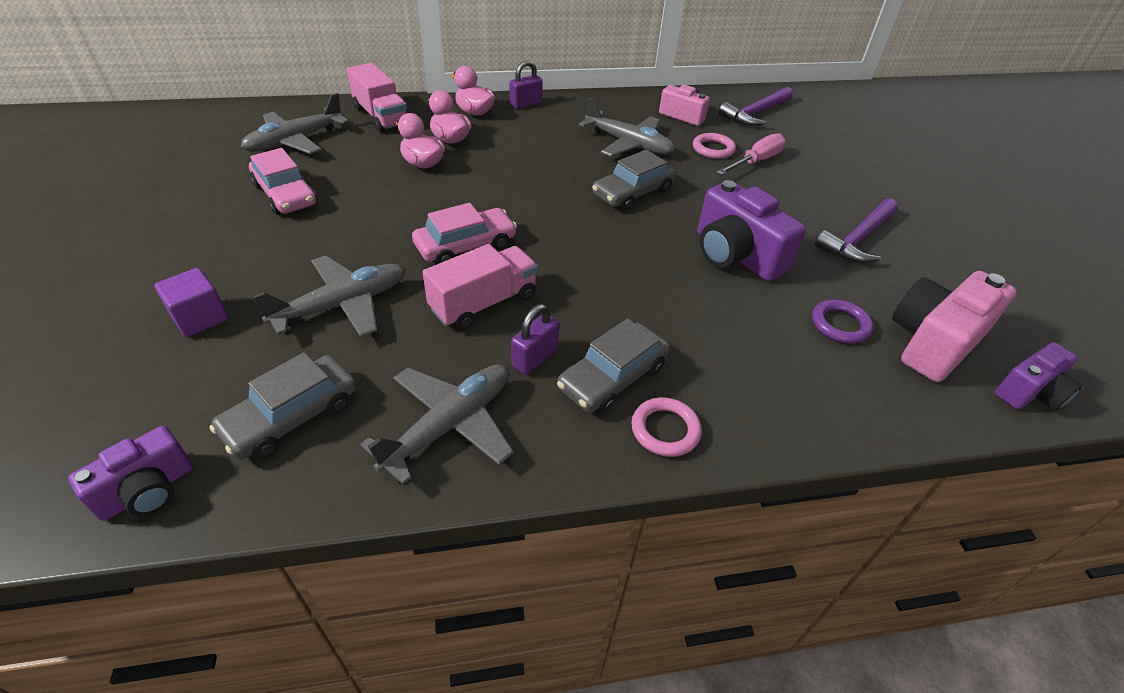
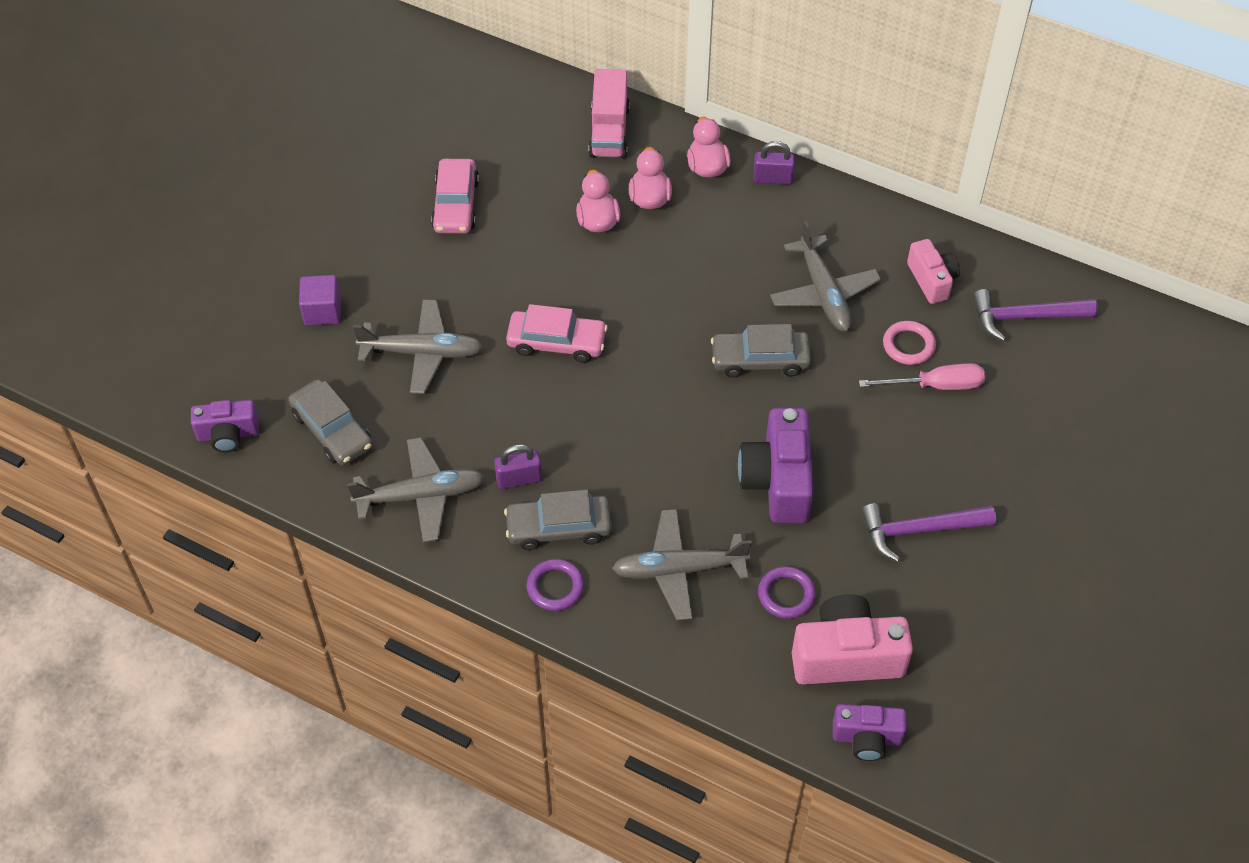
camera: 40 degrees right, 10 degrees up
grey car [209,352,357,459] -> grey car turned 120 degrees counterclockwise [288,379,373,465]
grey plane [241,93,349,154] -> grey plane moved to [612,509,752,620]
pink truck [422,244,538,330] -> none
pink ring [631,397,702,457] -> purple ring [527,559,584,611]

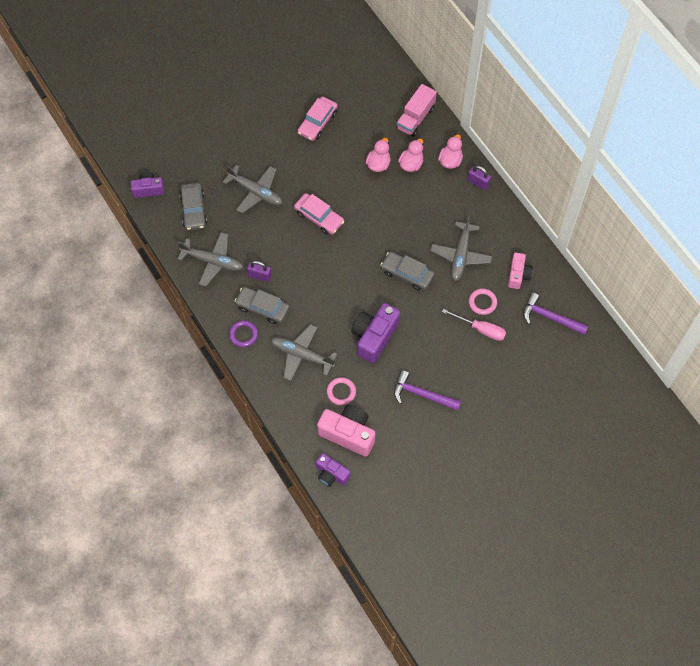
camera: 30 degrees right, 10 degrees up
purple camera [191,400,259,452] -> purple camera turned 150 degrees clockwise [130,172,164,198]
purple cube [299,275,341,325] -> none
purple ring [758,566,816,619] -> pink ring [327,377,356,405]

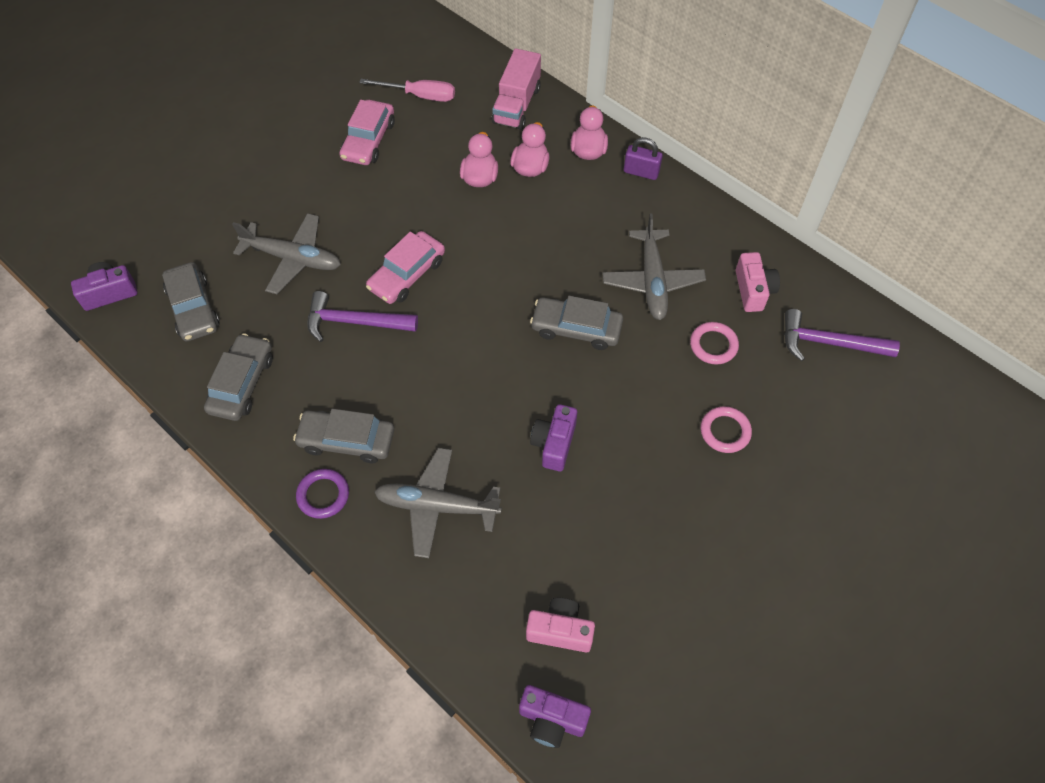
camera: 15 degrees left, 5 degrees down
grey plane [177,232,243,287] -> grey car [204,334,273,421]
purple padlock [247,261,272,282] -> none
pink car [294,193,344,235] -> pink car turned 105 degrees clockwise [366,231,445,304]
pink camera [317,405,375,457] -> pink camera [526,598,595,652], size x0.61
pink ring [327,377,356,405] -> pink ring moved to [701,406,752,453]
purple camera [351,303,400,363] -> purple camera [530,404,577,471], size x0.61
purple hammer [394,370,461,411] -> purple hammer moved to [308,291,418,342]
pink screwdriver [442,309,506,341] -> pink screwdriver moved to [359,79,455,102]

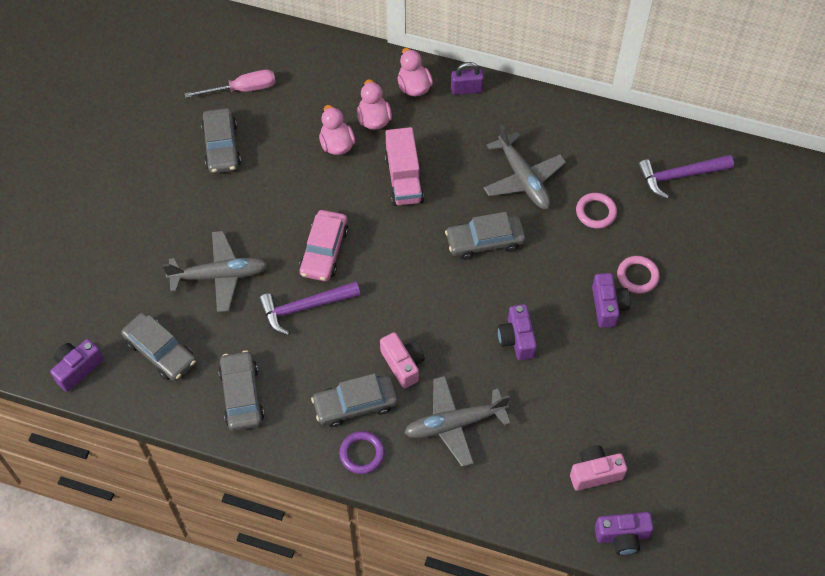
camera: 25 degrees left, 0 degrees up
pink car [340,100,395,165] -> grey car [201,108,241,174]
pink truck [492,48,541,130] -> pink truck moved to [385,127,424,206]
pink camera [736,252,780,312] -> pink camera moved to [380,332,425,388]
none -> purple camera [592,273,630,328]

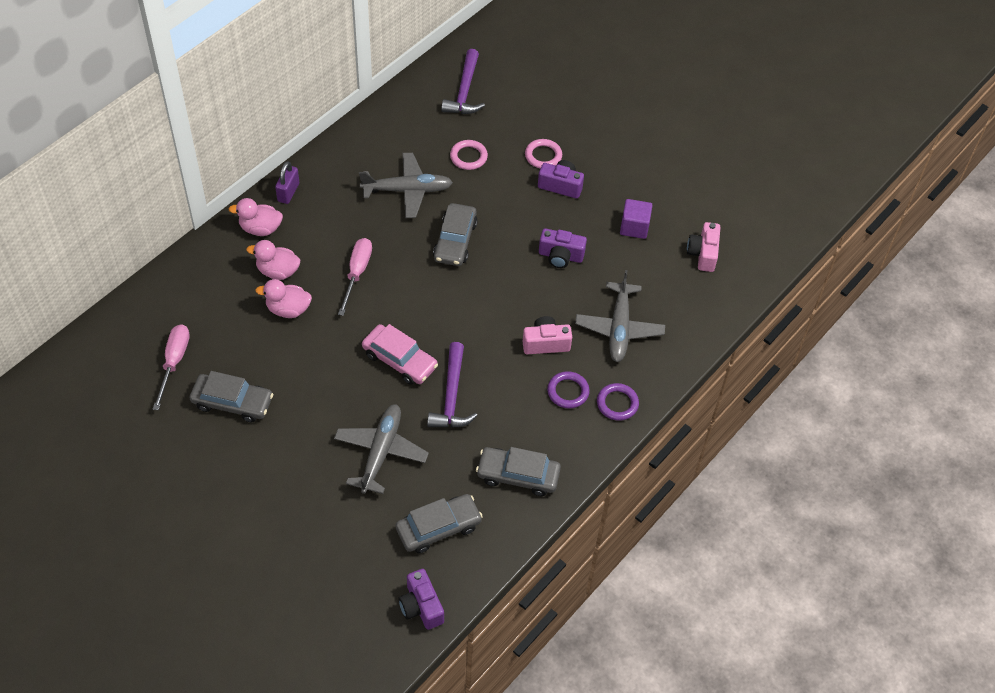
camera: 70 degrees left, 5 degrees down
grey car [311,373,398,427] -> purple ring [547,371,590,409]
pink truck [385,127,424,206] -> pink screwdriver [338,238,372,316]
purple camera [595,512,654,555] -> none
none -> purple cube [620,199,653,239]

